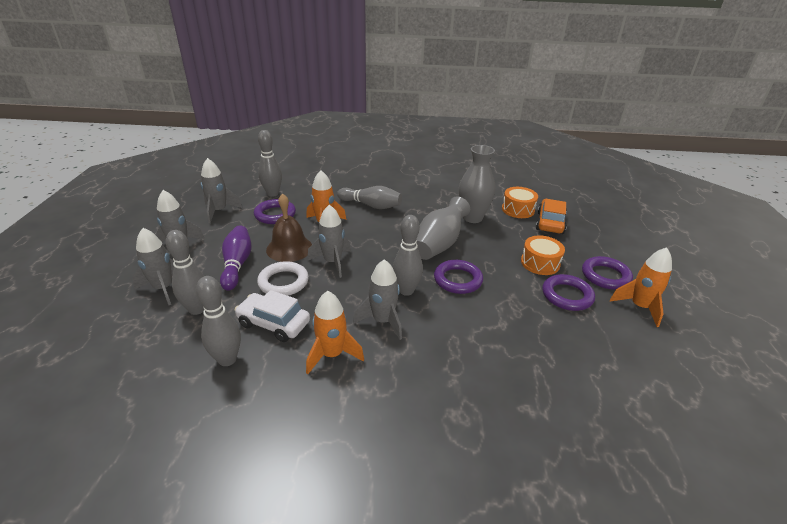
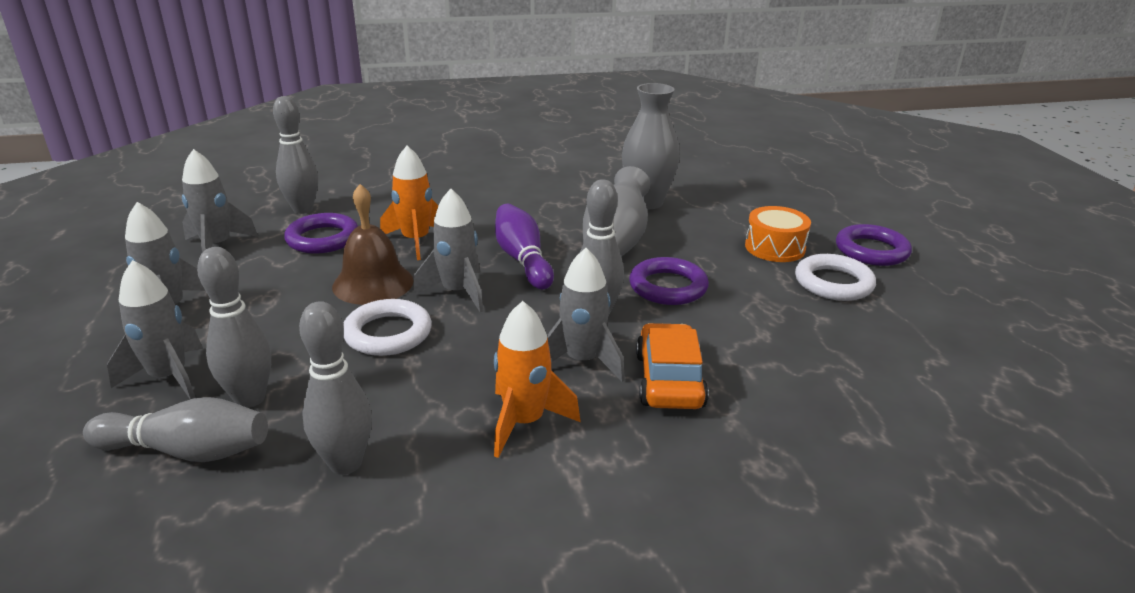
camera: 15 degrees left, 5 degrees down
purple bowling pin [220,226,252,291] -> purple bowling pin moved to [495,204,554,290]
white car [234,290,310,342] -> none
grey bowling pin [337,186,402,209] -> grey bowling pin moved to [83,397,268,462]
orange drum [502,187,538,218] -> none
orange car [536,199,567,234] -> orange car moved to [636,323,709,409]
purple ring [542,274,595,311] -> white ring [795,254,876,301]
orange rocket [610,247,672,327] -> none

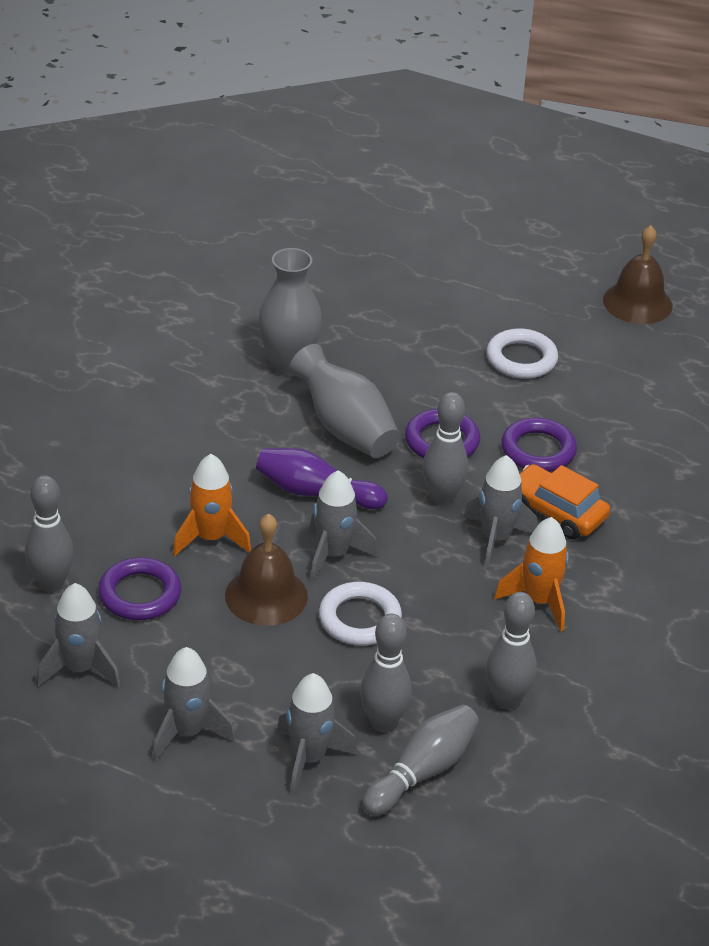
camera: 55 degrees left, 10 degrees up
orange drum [745,206,811,262] -> none
purple ring [836,224,912,266] -> purple ring moved to [501,417,577,472]
none -> brown bell [603,225,672,324]

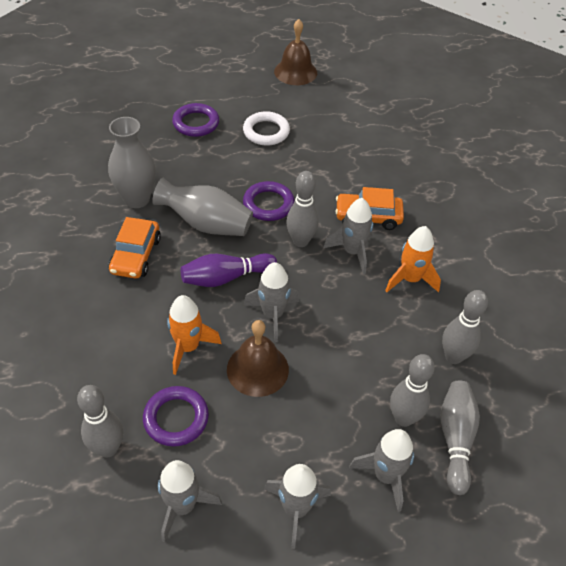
camera: 35 degrees left, 10 degrees up
white ring [319,582,402,645] -> none
purple ring [501,417,577,472] -> purple ring moved to [172,103,219,137]
none -> orange car [109,217,161,279]

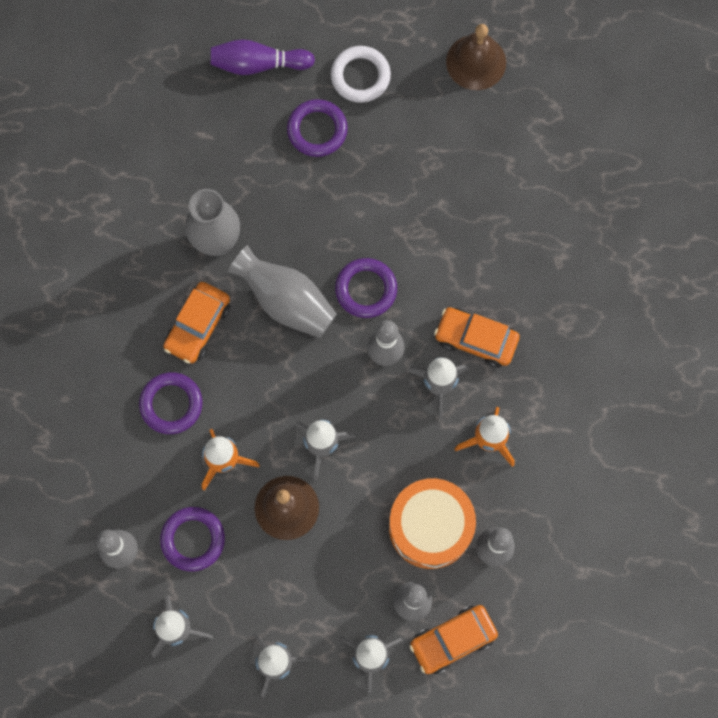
camera: 20 degrees right, 25 degrees up
purple bowling pin [181,253,277,287] -> purple bowling pin moved to [210,39,315,75]
white ring [243,111,290,146] -> white ring moved to [331,46,391,103]
grey bowling pin [440,381,480,495] -> orange car [409,605,498,674]
none -> purple ring [139,372,202,434]
none -> orange drum [389,478,476,569]

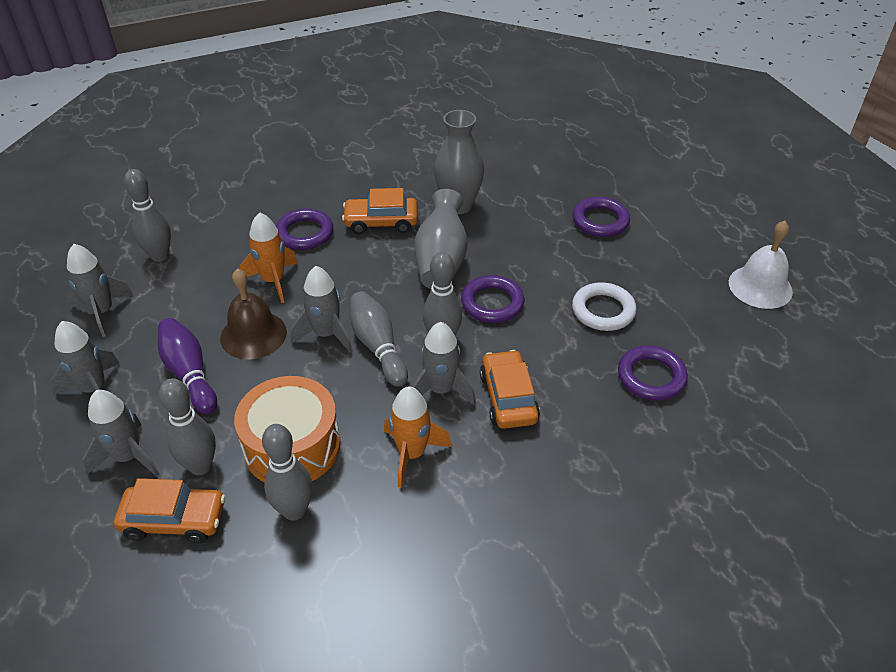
camera: 60 degrees right, 30 degrees down
purple ring [160,507,225,571] -> purple ring moved to [618,345,688,401]
purple bowling pin [210,39,315,75] -> purple bowling pin moved to [158,318,217,414]
white ring [331,46,391,103] -> white ring moved to [572,282,637,331]
orange car [409,605,498,674] -> orange car turned 150 degrees clockwise [114,478,225,543]
brown bell [446,24,506,90] -> white bell [729,221,793,309]
none -> grey bowling pin [350,291,408,387]

